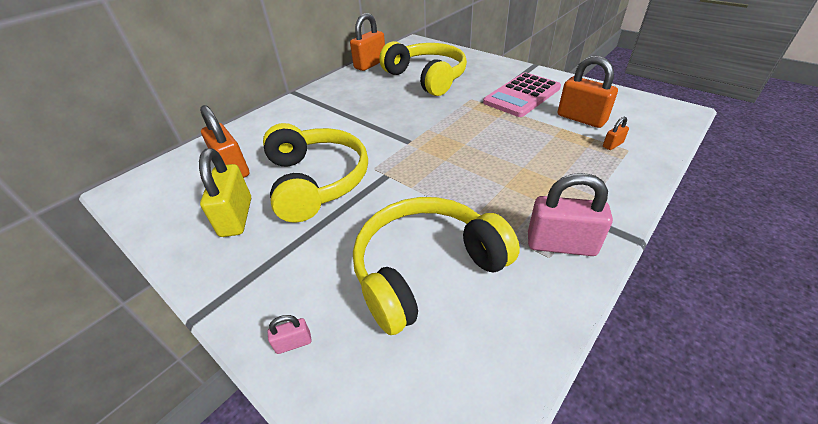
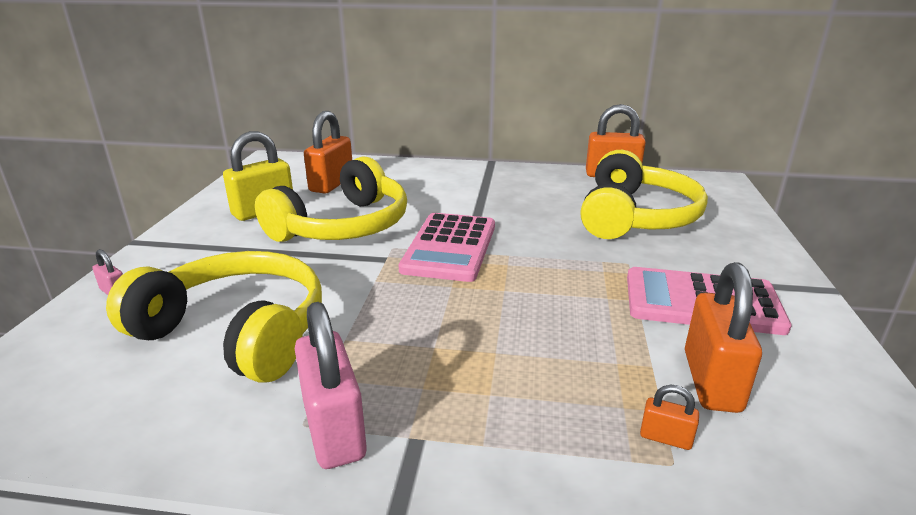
camera: 55 degrees right, 15 degrees down
none -> pink calculator [399,213,495,282]

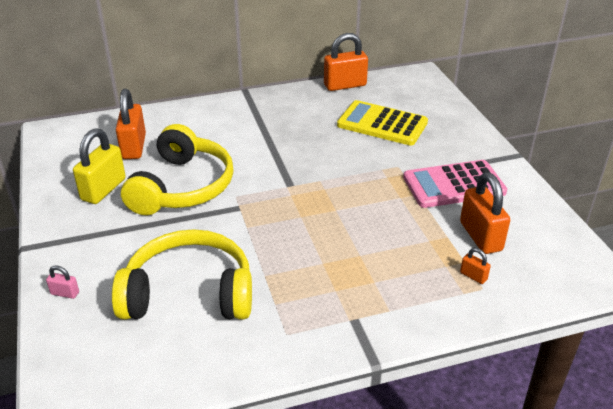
camera: 25 degrees left, 10 degrees up
pink padlock [295,302,367,469] -> none
pink calculator [399,213,495,282] -> none
yellow headphones [580,150,708,239] -> yellow calculator [337,100,428,146]
orange padlock [640,385,699,450] -> orange padlock turned 45 degrees clockwise [460,248,491,284]

